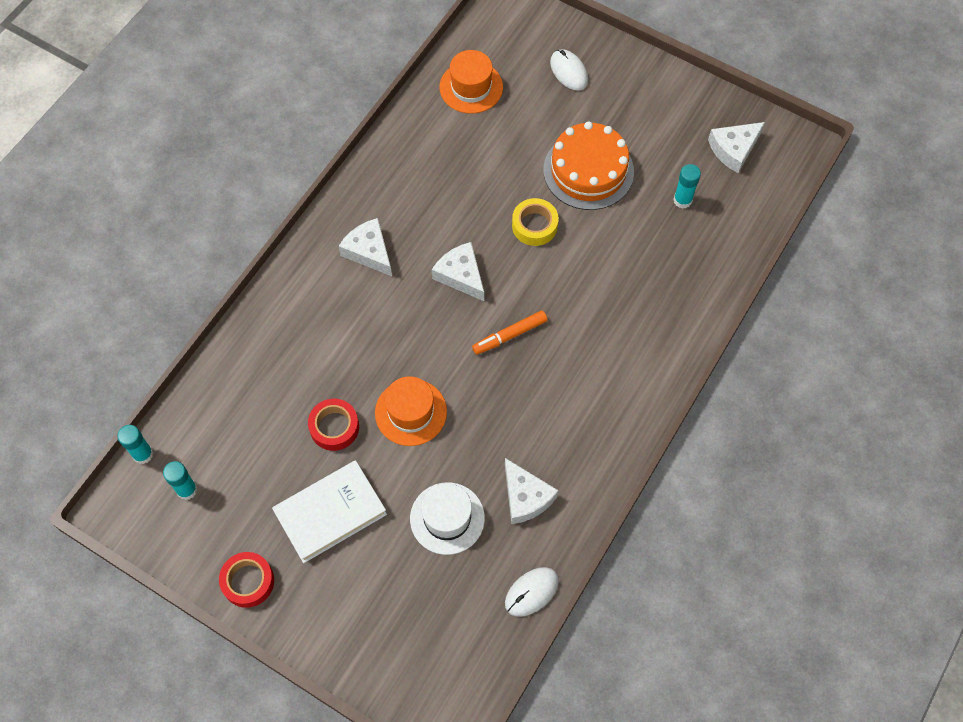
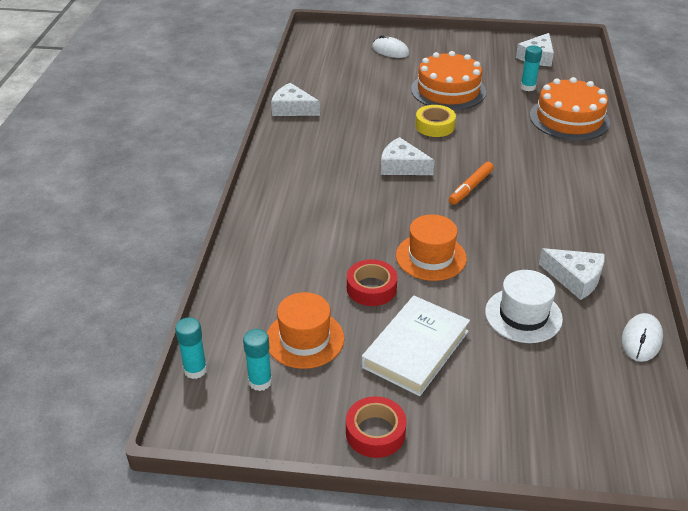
camera: 25 degrees left, 25 degrees down
white cheese [339,218,392,276] -> white cheese moved to [271,83,320,116]
orange hat [440,50,503,114] -> orange hat moved to [267,292,344,369]
none -> orange cake [530,77,610,141]

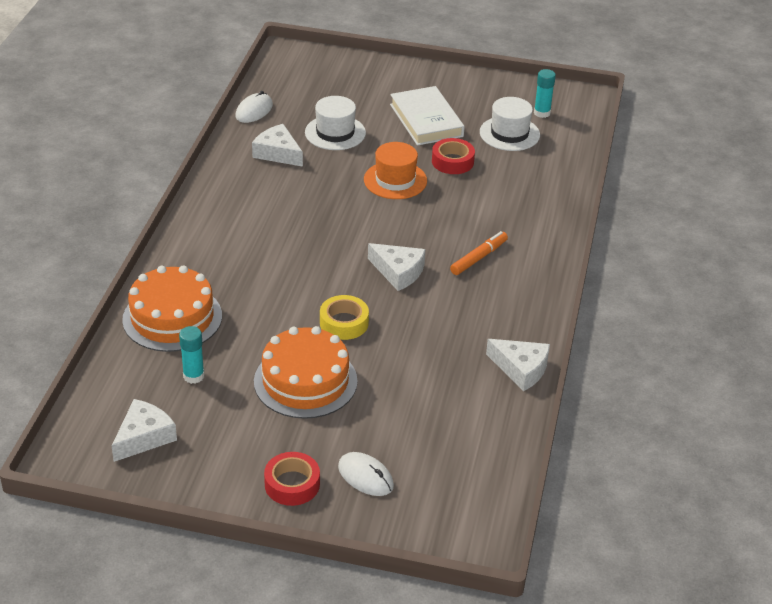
camera: 175 degrees left, 0 degrees up
turquoise glue stick [175,317,207,379] -> none
orange hat [267,292,344,369] -> white hat [480,97,540,151]
red tape [346,396,407,458] -> red tape moved to [264,452,320,506]
white book [361,296,470,396] -> white book turned 60 degrees counterclockwise [390,86,465,146]
orange marker [449,162,494,205] -> orange marker moved to [450,231,508,275]

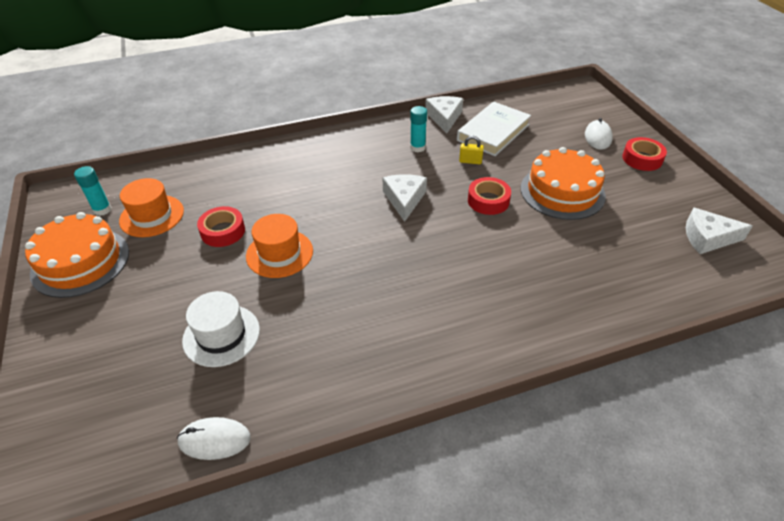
camera: 120 degrees left, 5 degrees up
orange cake [122,265,222,352] -> orange cake moved to [25,212,129,298]
turquoise glue stick [179,326,204,384] -> turquoise glue stick moved to [410,106,427,152]
white cheese [252,124,303,167] -> none
yellow tape [320,295,369,340] -> red tape [468,177,511,215]
white book [390,86,465,146] -> white book moved to [457,101,531,156]
orange marker [450,231,508,275] -> none
white hat [480,97,540,151] -> orange hat [119,178,184,237]
none -> yellow padlock [459,136,484,164]

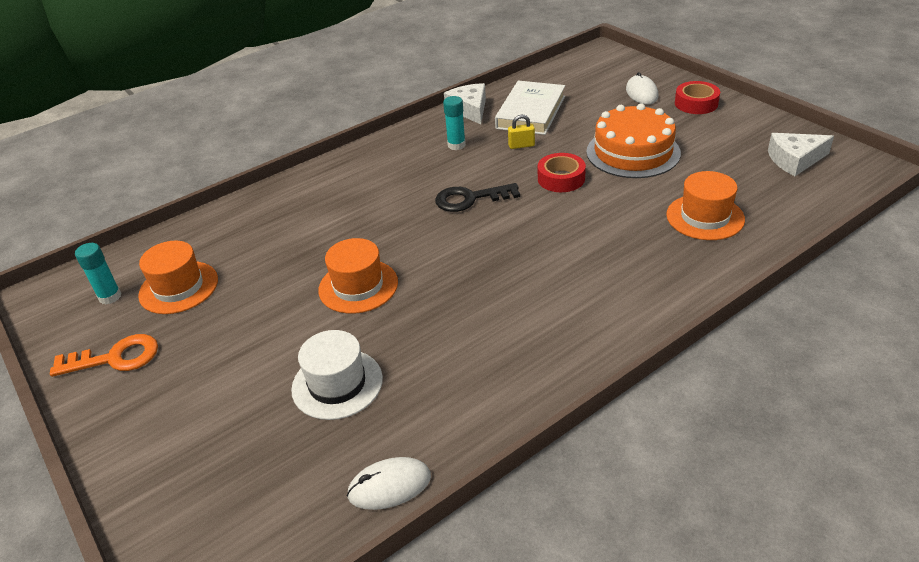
camera: 15 degrees left, 5 degrees down
orange cake [25,212,129,298] -> orange key [50,334,158,377]
red tape [197,206,245,247] -> none
white cheese [383,174,427,222] -> black key [435,183,520,212]
none -> orange hat [666,171,745,240]

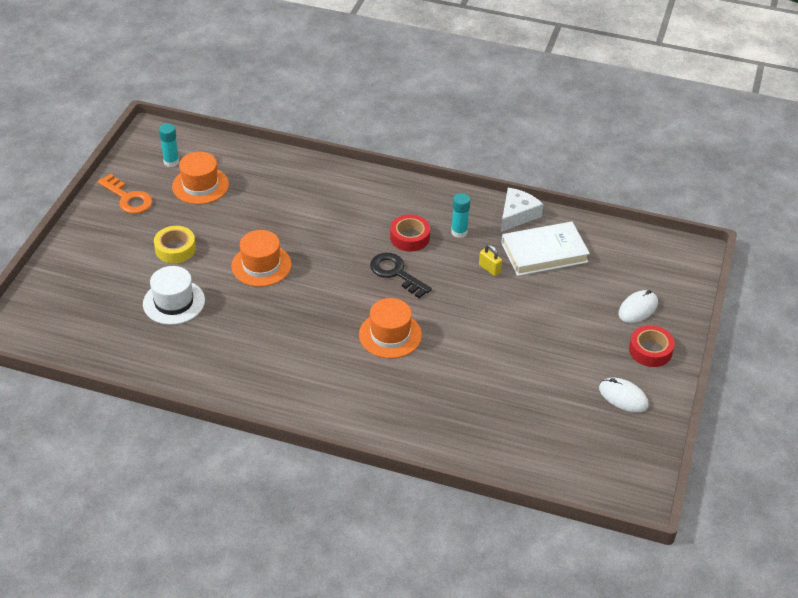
camera: 50 degrees right, 5 degrees up
white mouse [347,457,431,510] -> white mouse moved to [599,378,649,412]
red tape [538,153,586,192] -> red tape moved to [390,215,430,252]
orange cake [586,103,681,178] -> none
orange hat [666,171,745,240] -> orange hat moved to [359,298,422,358]
white cheese [768,133,834,176] -> none
none -> yellow tape [154,226,196,263]

